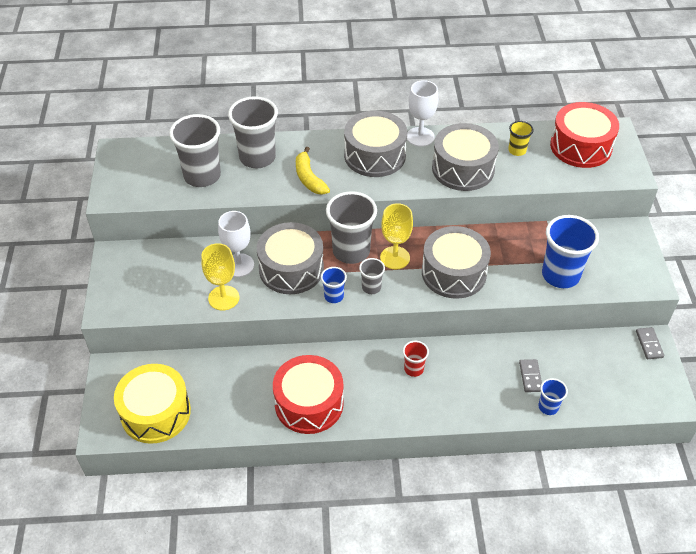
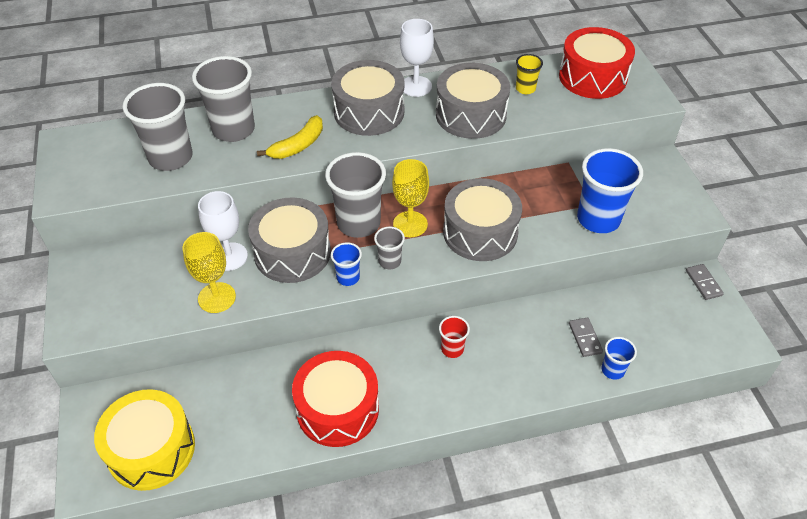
camera: 10 degrees left, 0 degrees up
yellow banana [296,147,330,195] -> yellow banana turned 105 degrees counterclockwise [257,115,323,159]

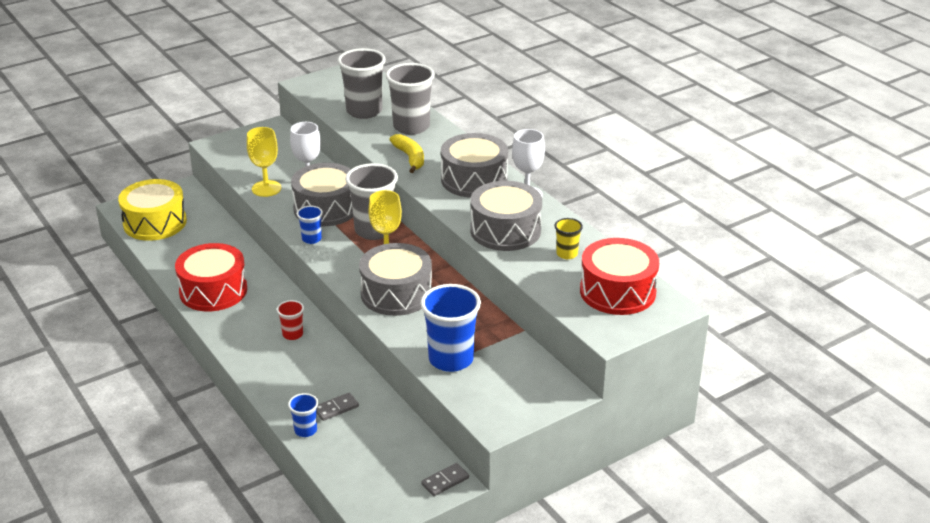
camera: 70 degrees right, 15 degrees down
yellow banana [257,115,323,159] -> yellow banana turned 135 degrees counterclockwise [389,134,424,173]
grey cup [374,226,405,269] -> none

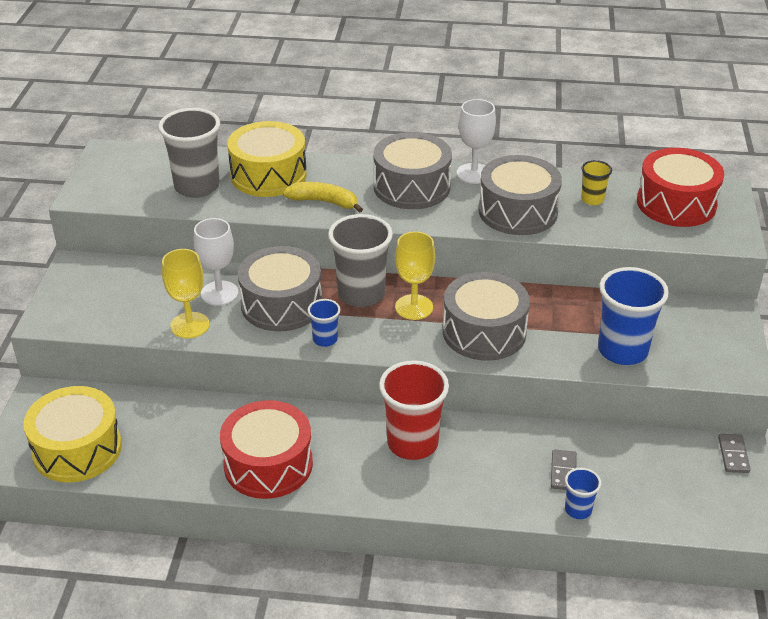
camera: 50 degrees left, 5 degrees up
red cup [277,300,304,340] -> red cup [379,360,449,460], size x2.00
grey cup [386,63,435,135] -> yellow drum [227,121,307,197]

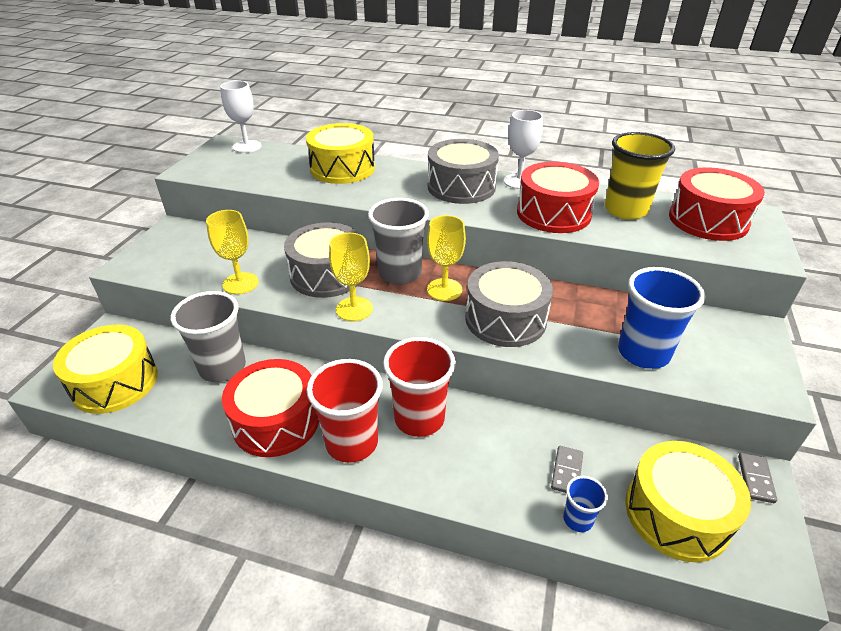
camera: 10 degrees right, 0 degrees up
grey cup [158,108,220,198] -> grey cup moved to [170,291,246,382]
white goblet [194,218,239,306] -> white goblet moved to [220,81,262,153]
yellow banana [283,182,363,213] -> none
blue cup [308,299,341,347] -> yellow goblet [329,233,373,321]
grey drum [479,155,562,235] -> red drum [517,162,599,233]
yellow cup [581,160,612,205] -> yellow cup [605,132,675,220], size x2.00
none -> red cup [307,359,383,463]
none -> yellow drum [625,441,751,562]

